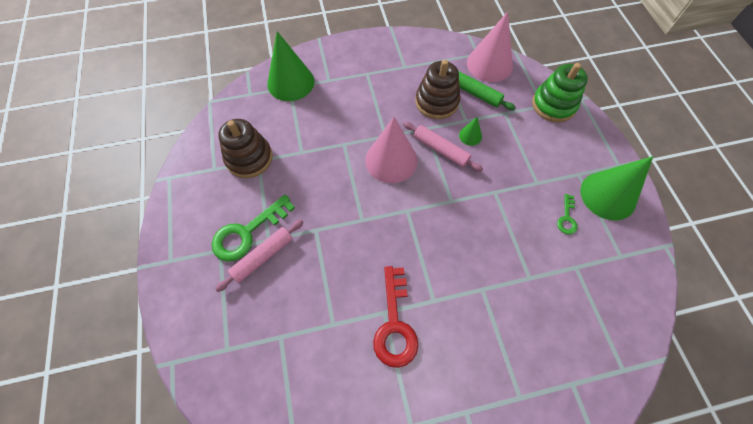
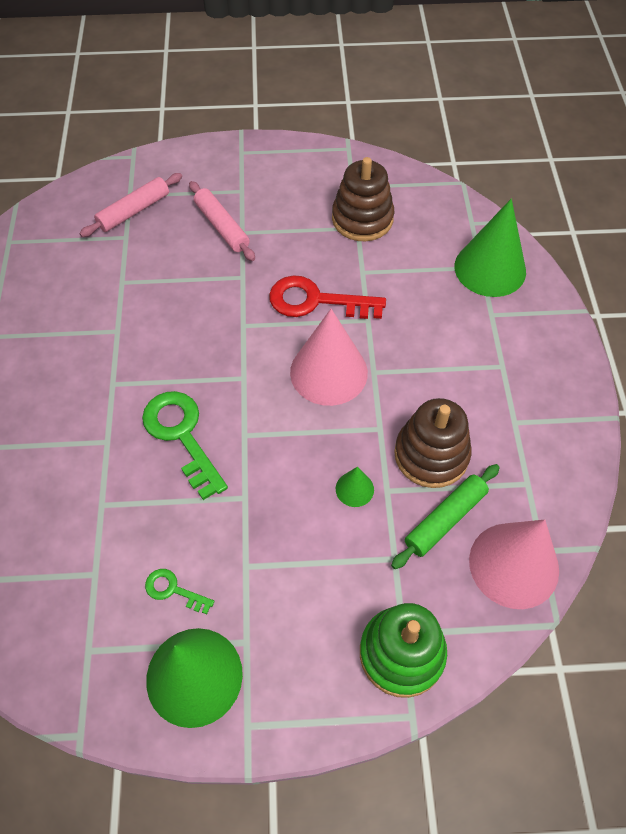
camera: 100 degrees right, 5 degrees down
green key [212,195,295,261] -> green key moved to [142,391,228,500]
red key [373,266,418,368] -> red key moved to [269,275,386,319]
pink rolling pin [403,121,483,172] -> pink rolling pin moved to [79,173,182,237]

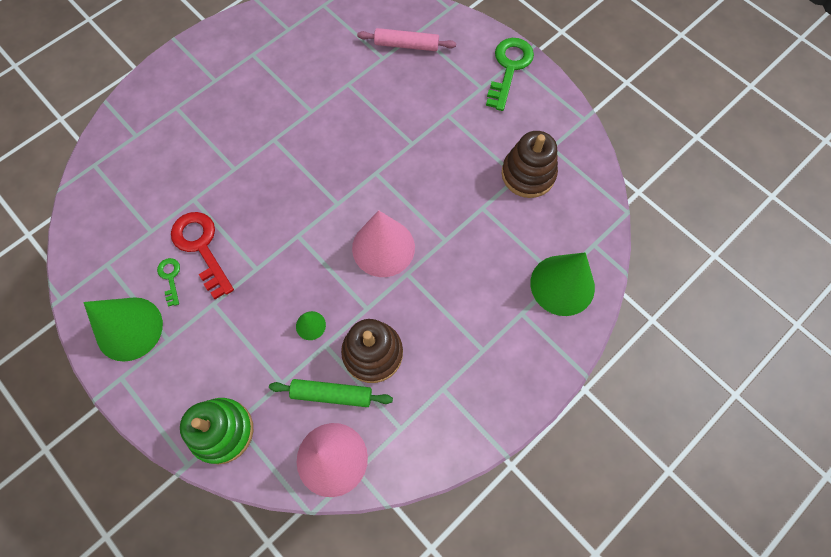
camera: 50 degrees right, 10 degrees up
green key [142,391,228,500] -> green key moved to [486,38,534,111]
pink rolling pin [189,181,255,261] -> none
red key [269,275,386,319] -> red key moved to [171,212,234,299]

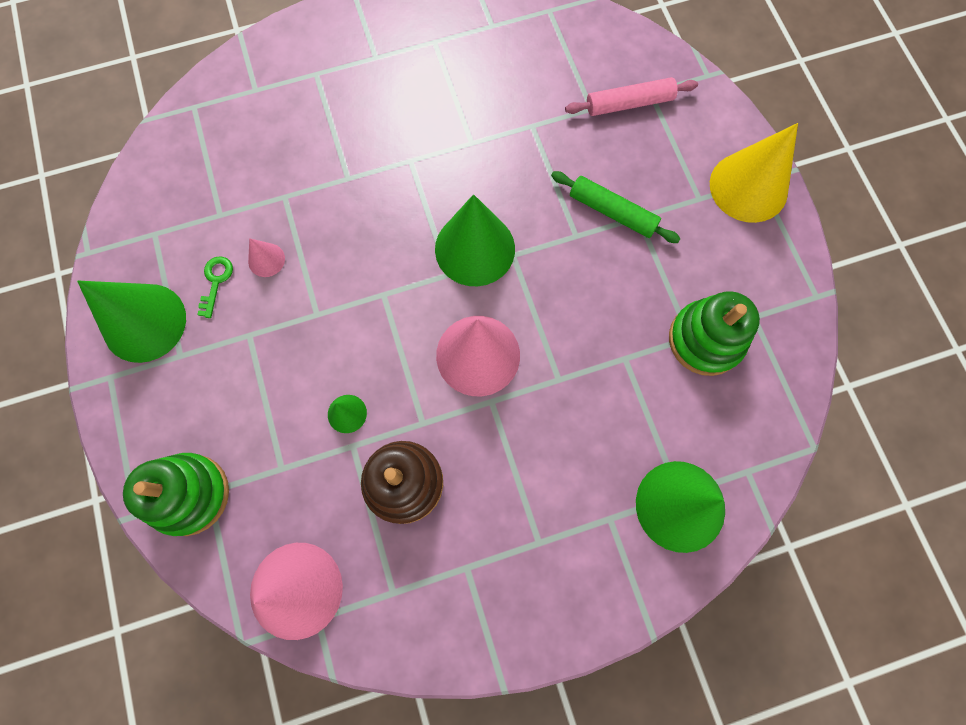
camera: 25 degrees right, 5 degrees up
red key [171,212,234,299] -> pink cone [248,238,285,277]
green rolling pin [269,379,393,407] -> green rolling pin moved to [551,171,681,243]
pink rolling pin [357,28,456,51] -> pink rolling pin turned 45 degrees counterclockwise [565,77,698,116]
green key [486,38,534,111] -> yellow cone [710,123,798,223]
brown stacking toy [502,131,558,198] -> green stacking toy [669,291,760,376]
none -> green cone [435,194,515,286]

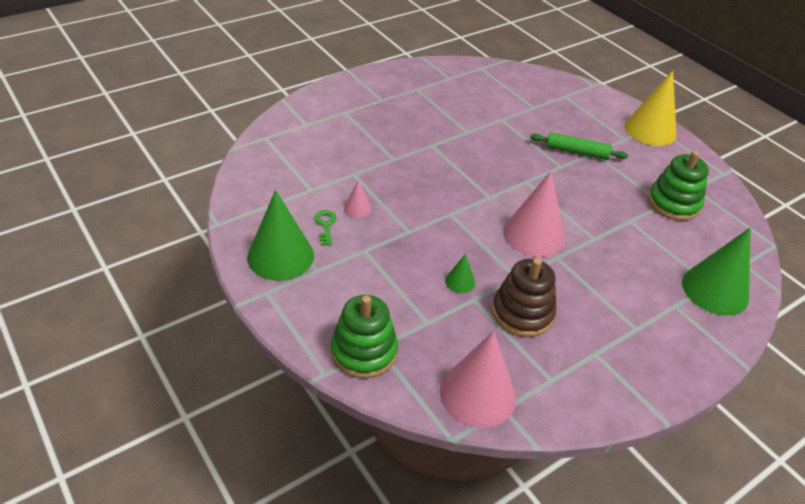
camera: 20 degrees left, 30 degrees down
green cone [435,194,515,286] -> none
pink rolling pin [565,77,698,116] -> none

